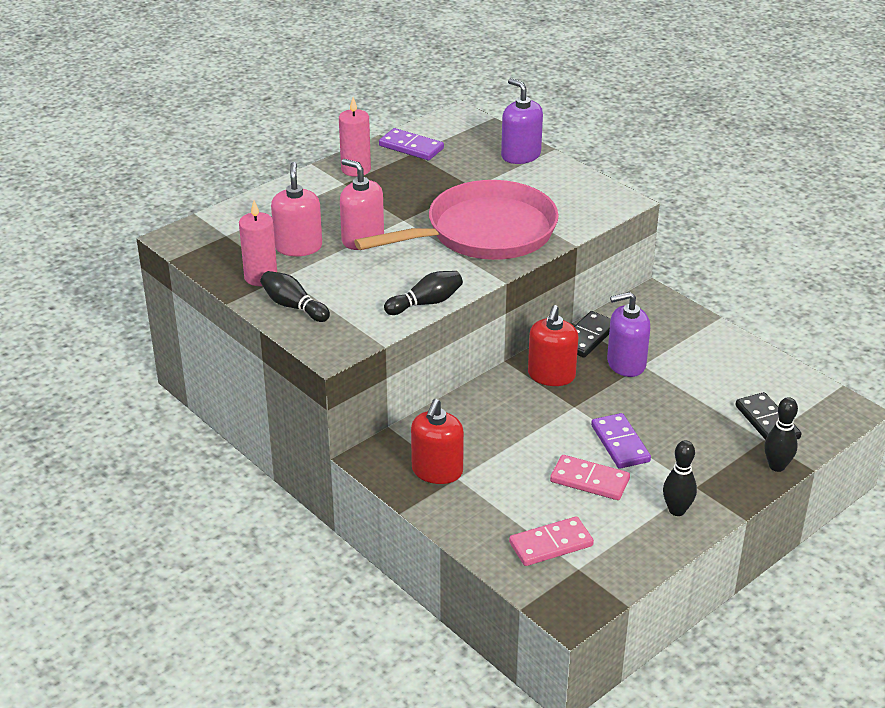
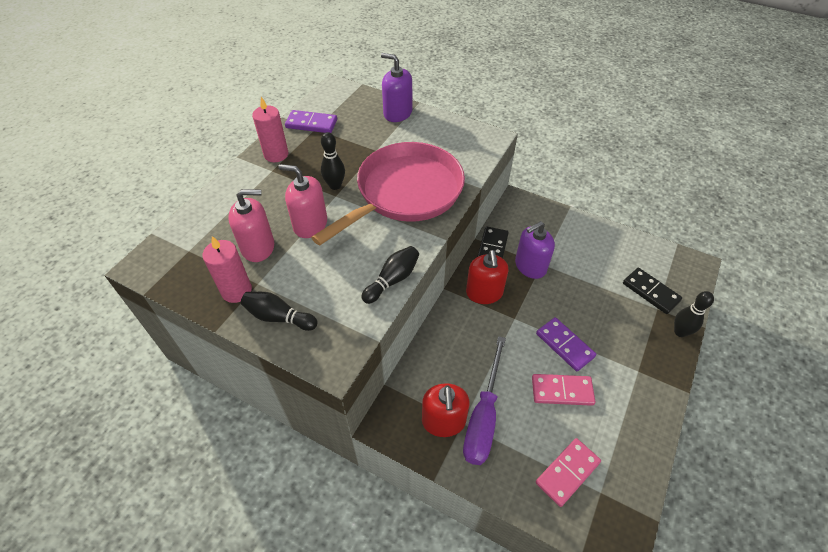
camera: 20 degrees left, 15 degrees up
pink soap dispenser [271,162,322,256] -> pink soap dispenser turned 105 degrees clockwise [228,189,274,262]
black bowling pin [663,440,697,516] -> black bowling pin moved to [321,132,345,190]
none -> purple screwdriver [463,336,506,465]

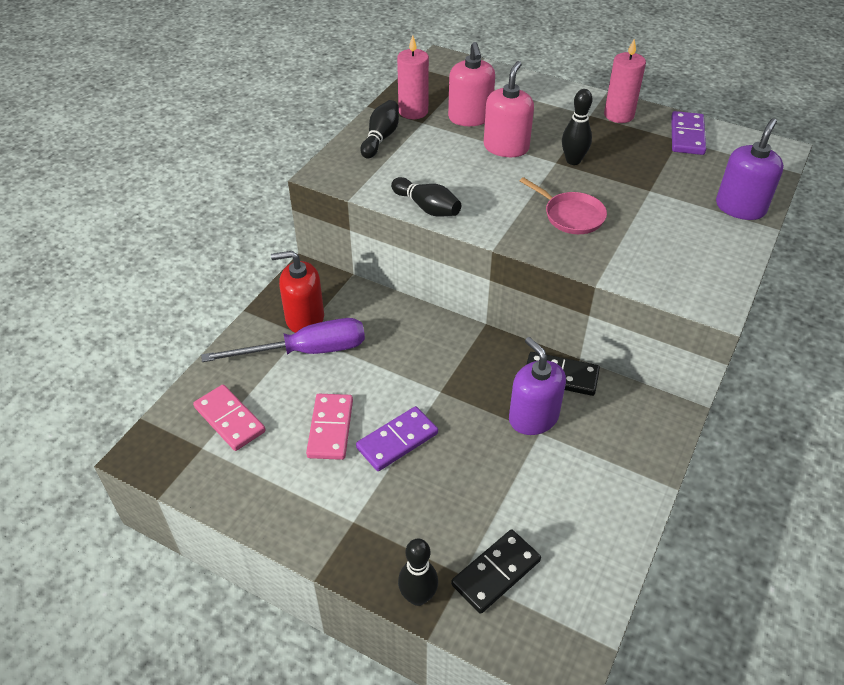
camera: 90 degrees right, 5 degrees down
pink pan [311,142,465,246] -> pink pan [520,177,607,234], size x0.43
purple screwdriver [463,336,506,465] -> purple screwdriver turned 150 degrees clockwise [201,318,365,362]
red soap dispenser [466,250,508,304] -> none

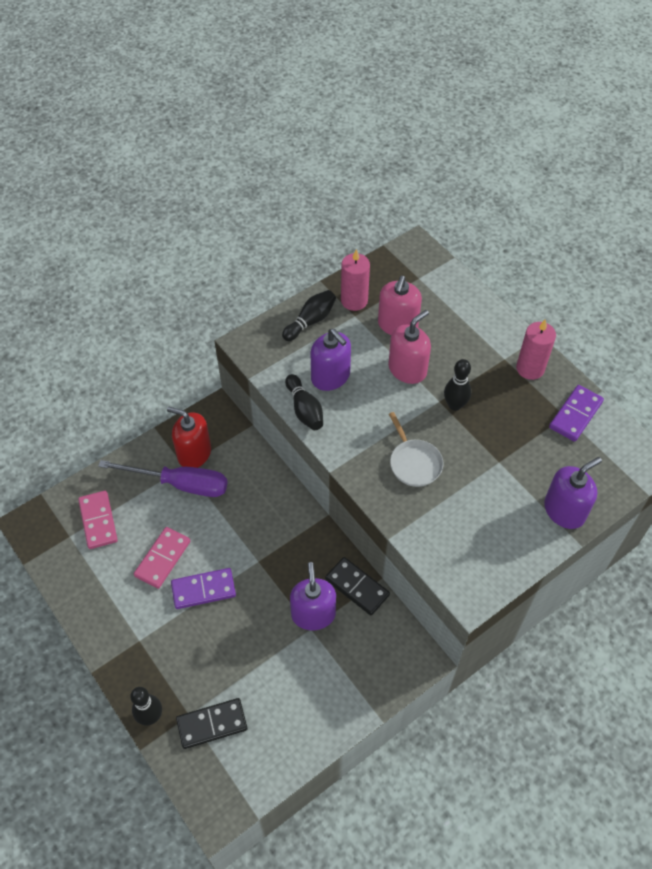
camera: 25 degrees right, 10 degrees up
pink pan [520,177,607,234] -> white pan [389,412,443,487]
none -> purple soap dispenser [310,329,351,391]

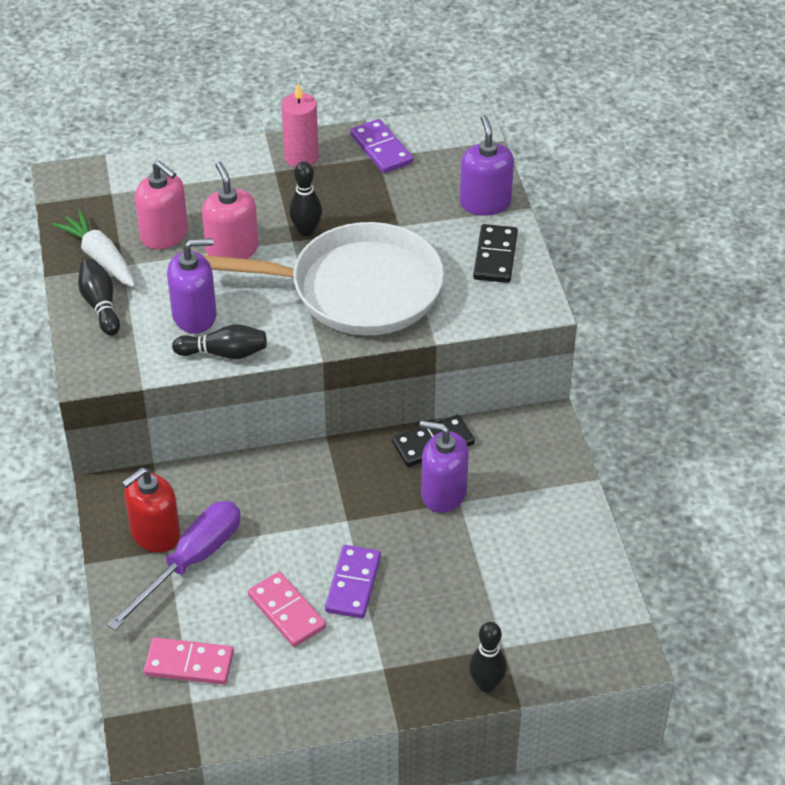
camera: 65 degrees left, 10 degrees down
black domino [176,698,247,749] -> black domino moved to [473,224,518,283]
pink candle [341,249,370,311] -> white carrot [52,210,135,287]
white pan [389,412,443,487] -> white pan [203,222,444,335], size x2.32

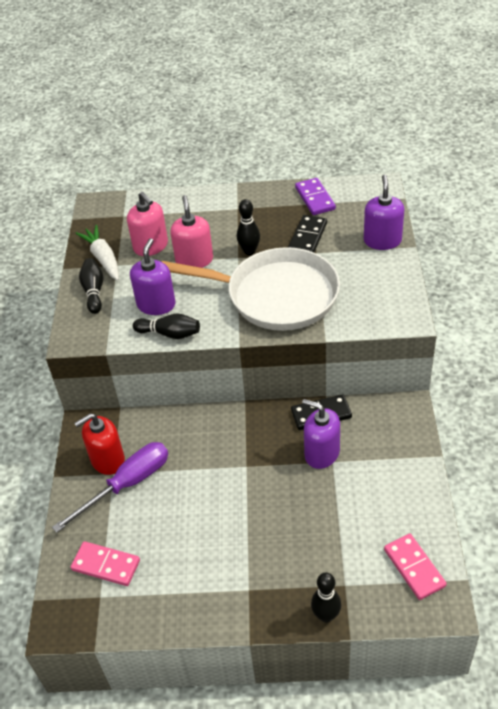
camera: 15 degrees right, 0 degrees up
purple soap dispenser [167,238,217,334] -> purple soap dispenser turned 75 degrees counterclockwise [130,238,176,315]
pink domino [248,572,326,647] -> pink domino moved to [384,533,447,600]
pink candle [282,84,319,167] -> none
purple domino [325,545,381,618] -> none
black domino [473,224,518,283] -> black domino moved to [288,215,327,252]

